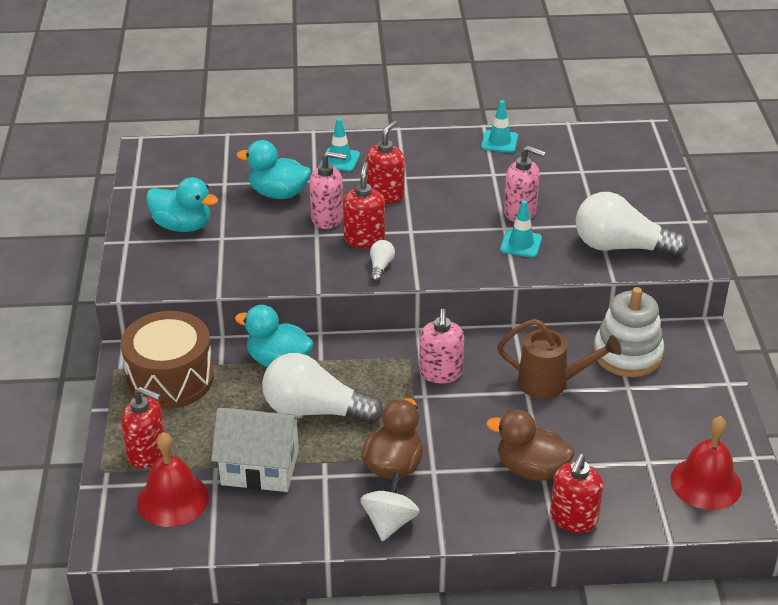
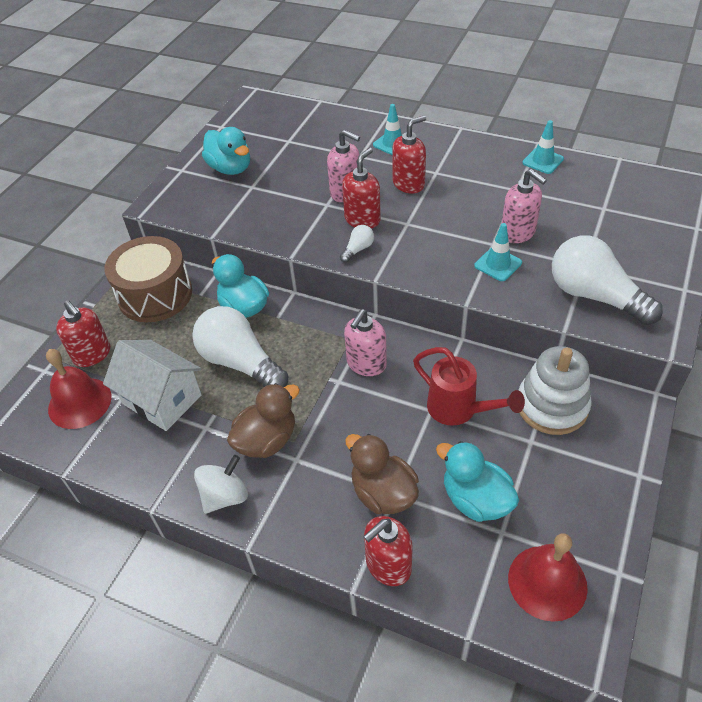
camera: 30 degrees right, 10 degrees up
turquoise duck [237,140,311,199] -> turquoise duck moved to [436,441,519,522]
brown watering can [497,319,621,399] -> red watering can [413,347,525,426]

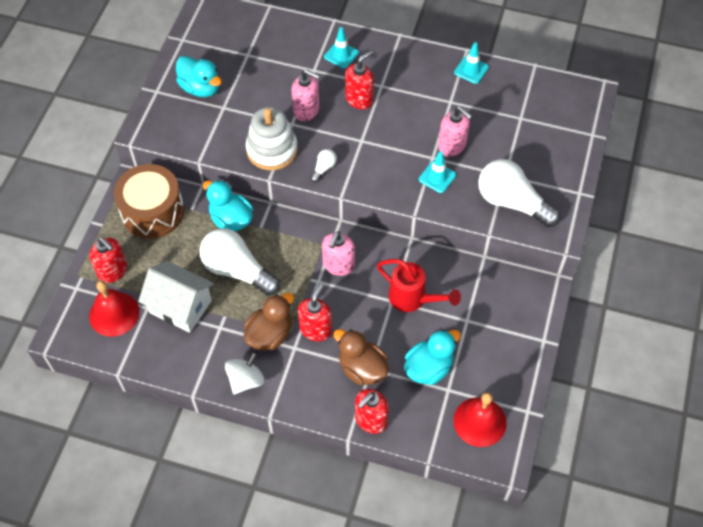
camera: 10 degrees left, 10 degrees up
red soap dispenser [342,148,381,228] -> red soap dispenser moved to [298,284,332,341]
turquoise duck [436,441,519,522] -> turquoise duck turned 105 degrees clockwise [404,330,461,385]
white stacking toy [518,346,592,435] -> white stacking toy moved to [246,107,298,170]

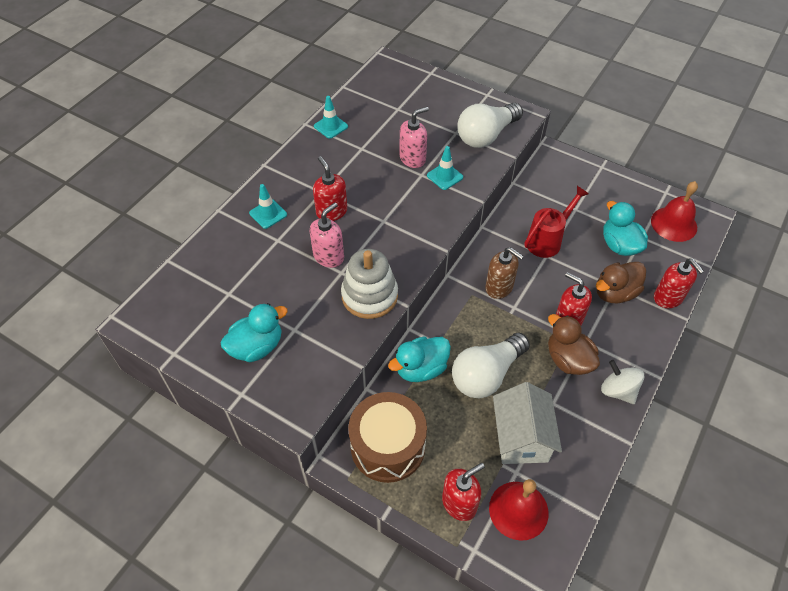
camera: 75 degrees left, 5 degrees down
white house [138,261,214,333] -> white house turned 45 degrees counterclockwise [493,382,562,464]
white light bulb [310,149,337,182] -> none
pink soap dispenser [322,231,355,276] -> brown soap dispenser [485,247,524,299]

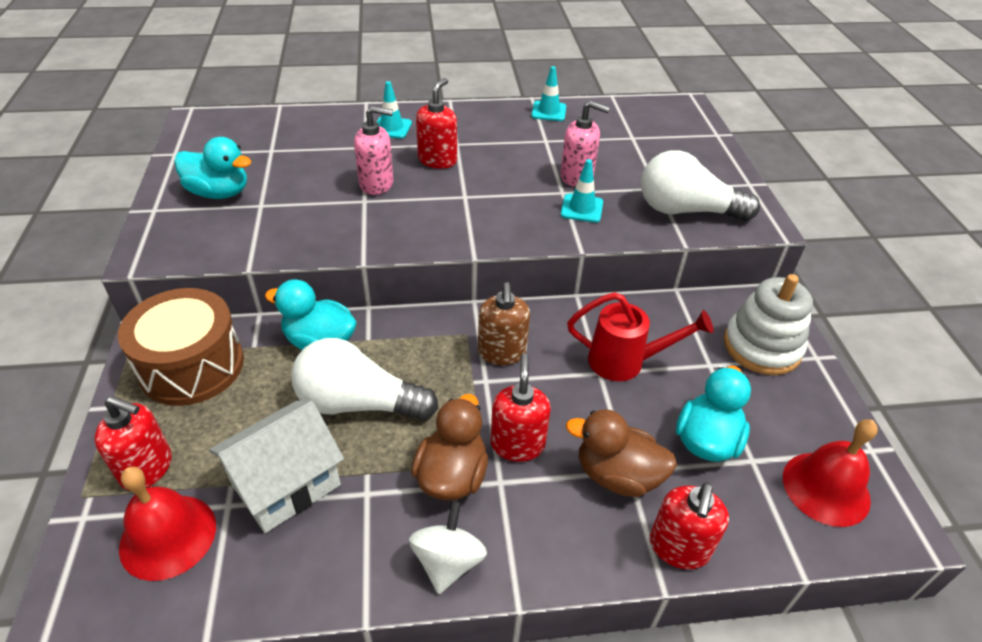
camera: 50 degrees right, 10 degrees down
white stacking toy [341,249,398,319] -> white stacking toy moved to [724,274,813,375]

